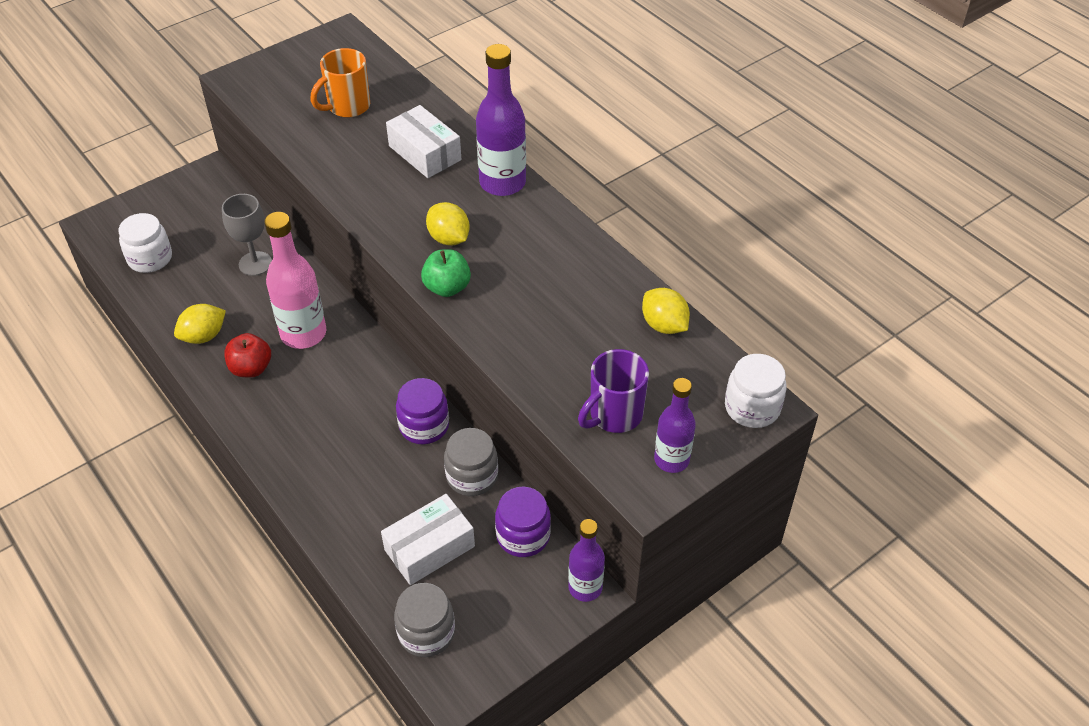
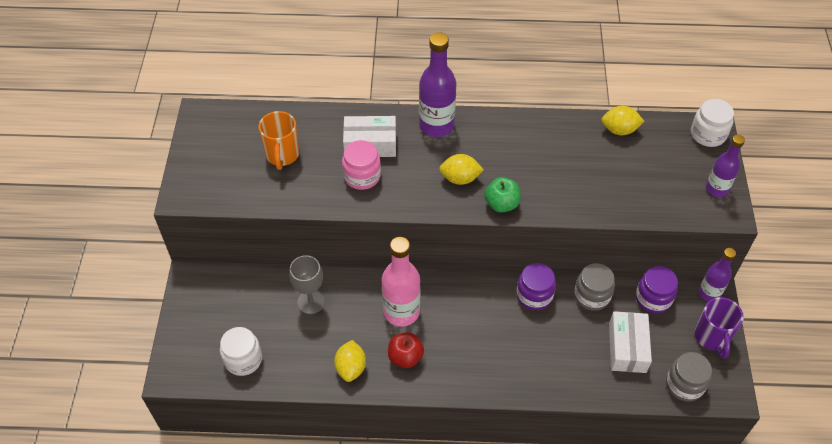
camera: 50 degrees left, 5 degrees up
purple mug [578,349,649,433] -> purple mug moved to [694,297,744,359]
none -> pink jar [342,140,381,190]

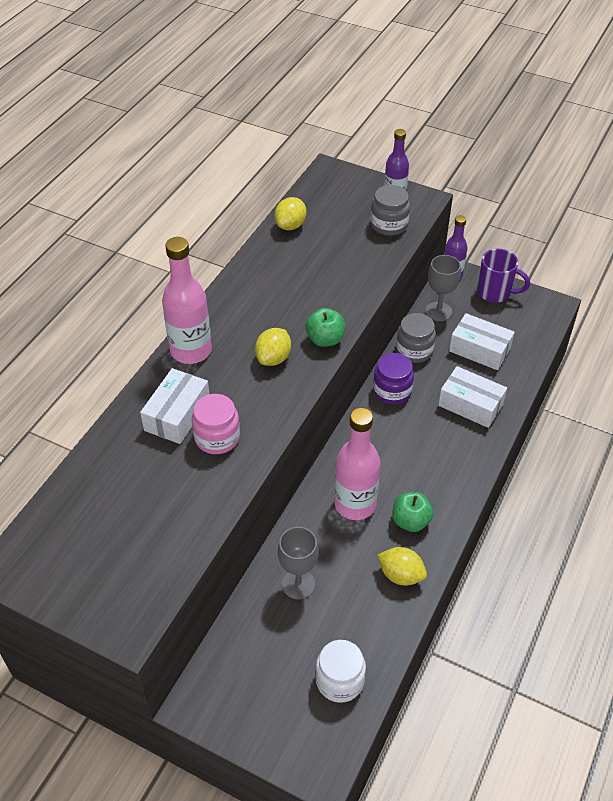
camera: 65 degrees left, 5 degrees down
orange mug [258,111,300,170] -> none
red apple [388,332,424,368] -> green apple [392,492,434,532]
purple bottle [419,32,456,137] -> pink bottle [162,237,212,364]
purple jar [636,266,678,314] -> grey goblet [426,255,461,321]
grey jar [666,352,712,402] -> grey jar moved to [371,185,410,236]
white jar [691,99,734,147] -> none
none -> white box [438,366,507,428]

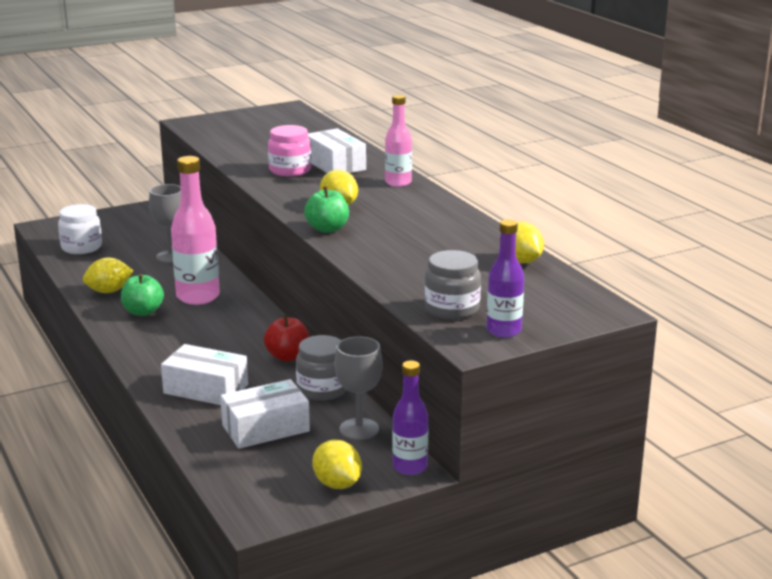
camera: 125 degrees right, 25 degrees down
pink bottle [162,237,212,364] -> pink bottle [385,95,412,187], size x0.62
purple jar [373,353,414,404] -> red apple [264,315,309,362]
white box [438,366,507,428] -> white box turned 45 degrees clockwise [161,344,248,405]
purple mug [477,249,530,302] -> yellow lemon [312,440,362,489]

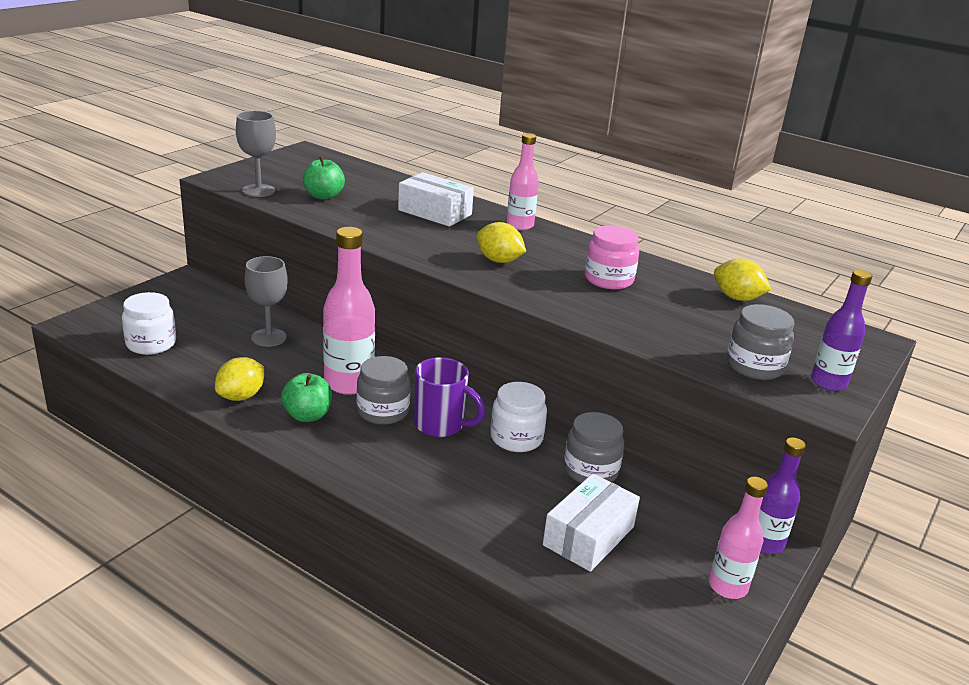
camera: 30 degrees left, 5 degrees up
white box [161,344,248,405] -> none
red apple [264,315,309,362] -> white jar [490,382,547,452]
pink jar [268,125,311,176] -> pink jar moved to [585,226,639,289]
green apple [304,186,349,233] -> green apple moved to [303,156,345,200]
yellow lemon [312,440,362,489] -> pink bottle [709,477,768,599]
grey goblet [335,336,383,440] -> grey goblet moved to [236,111,276,197]
none -> grey jar [357,356,410,425]
none -> purple mug [414,357,486,437]

